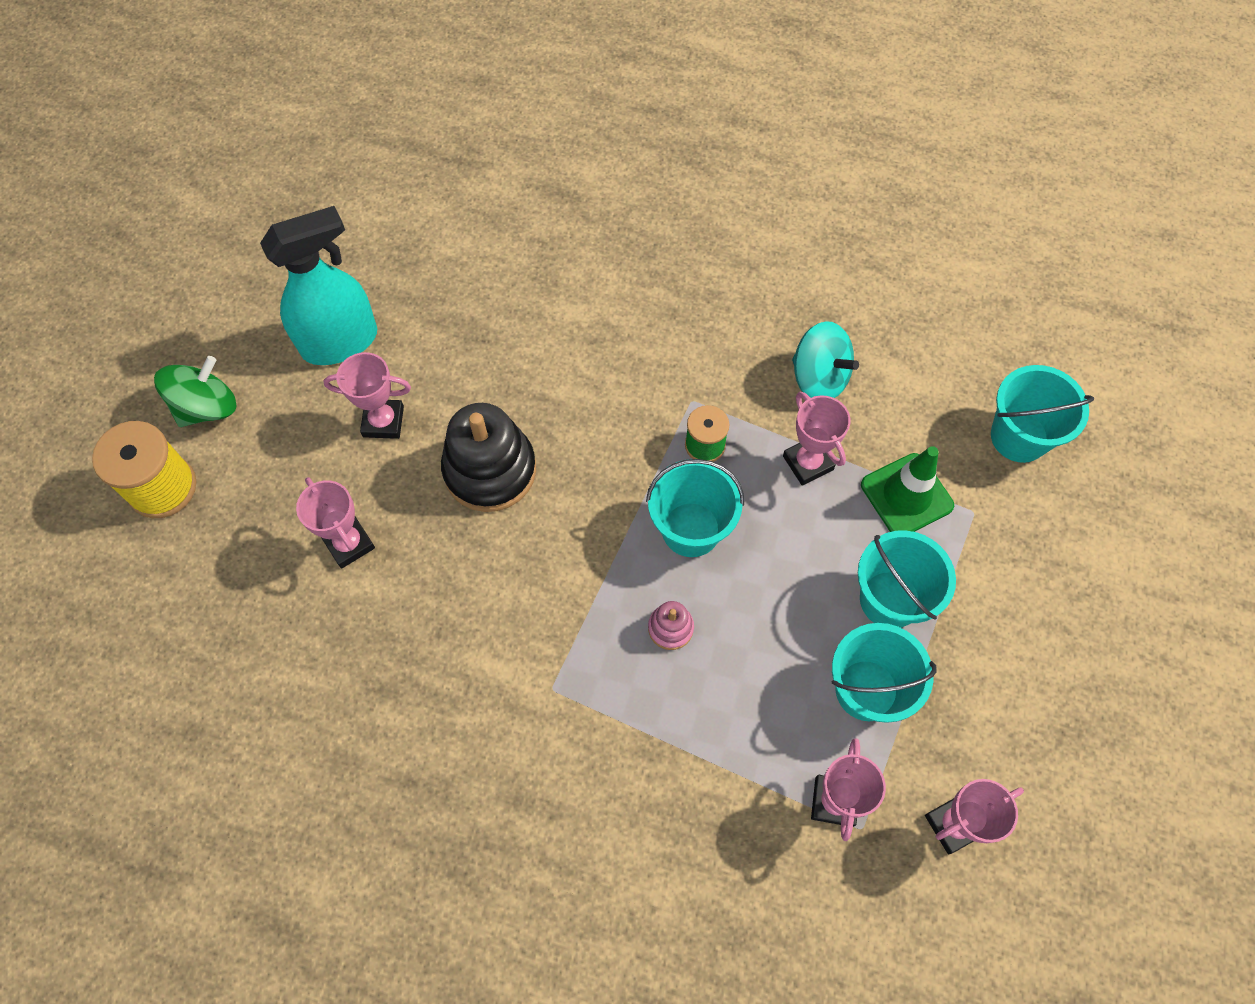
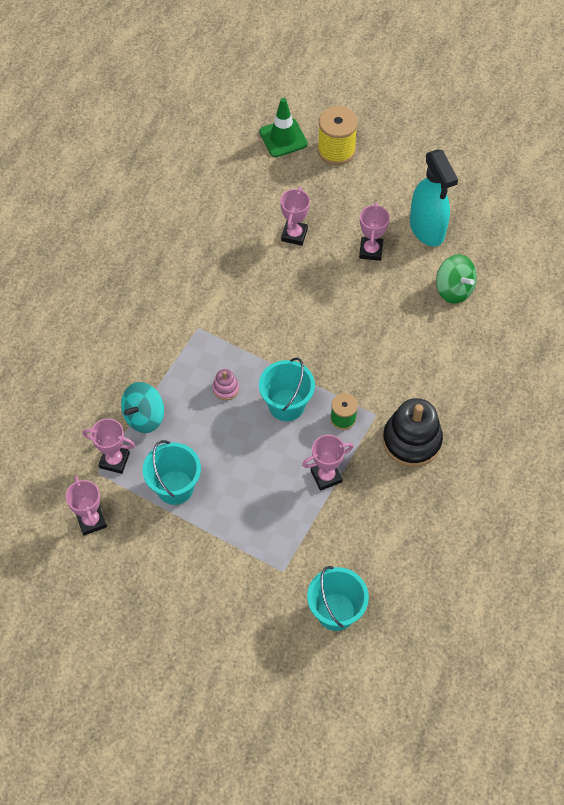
camera: 95 degrees right, 5 degrees down
green spinning top [154,356,237,427] -> green spinning top moved to [436,255,477,304]
pink trophy [296,477,375,569] -> pink trophy turned 45 degrees counterclockwise [280,187,310,246]
black stacking toy [441,403,536,512] -> black stacking toy moved to [383,398,443,467]
turquoise spinning top [792,321,859,398] -> turquoise spinning top moved to [121,382,164,433]
turquoise bucket [858,530,956,628] -> none
green traffic cone [861,446,954,532] -> green traffic cone moved to [259,98,308,157]

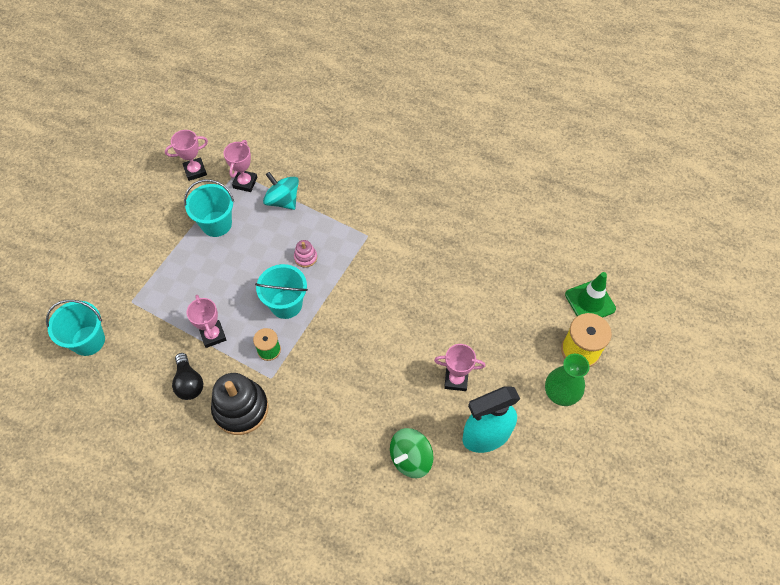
camera: 90 degrees right, 0 degrees up
pink trophy [280,187,310,246] -> none
none -> black light bulb [172,353,203,400]
none -> green vase [545,354,589,406]

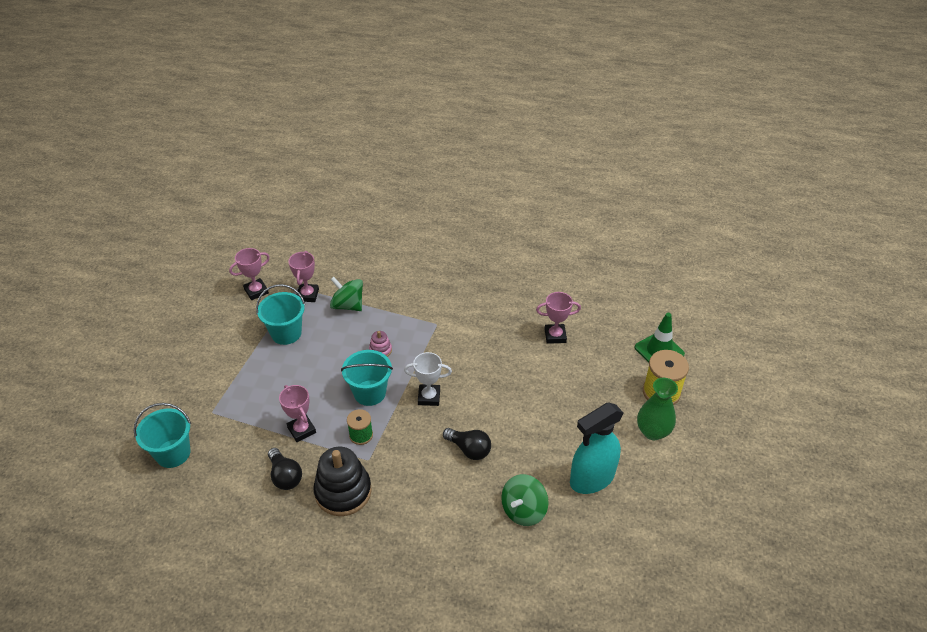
camera: 10 degrees left, 15 degrees down
turquoise spinning top [263,172,299,210] -> green spinning top [330,277,363,311]
pink trophy [434,344,485,391] -> pink trophy moved to [536,292,581,344]
none -> white trophy [404,352,452,406]
none -> black light bulb [443,428,491,460]

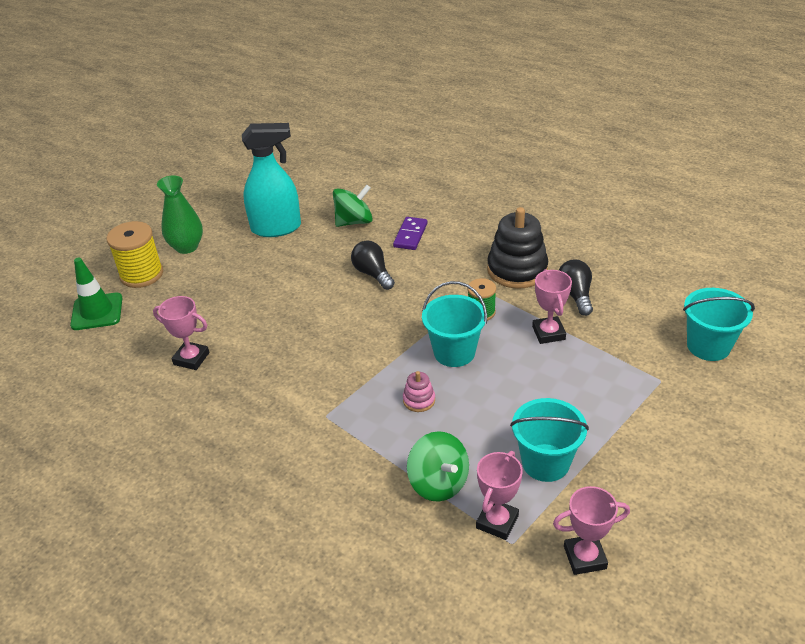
camera: 155 degrees left, 5 degrees down
white trophy [404,352,452,406] -> none
none -> purple domino [393,217,428,250]

